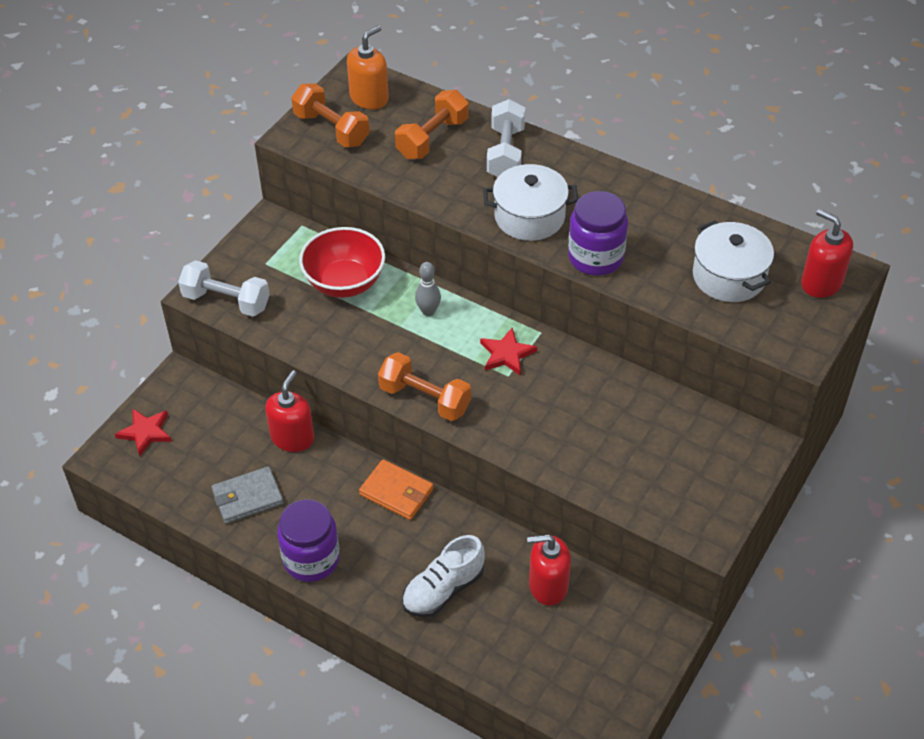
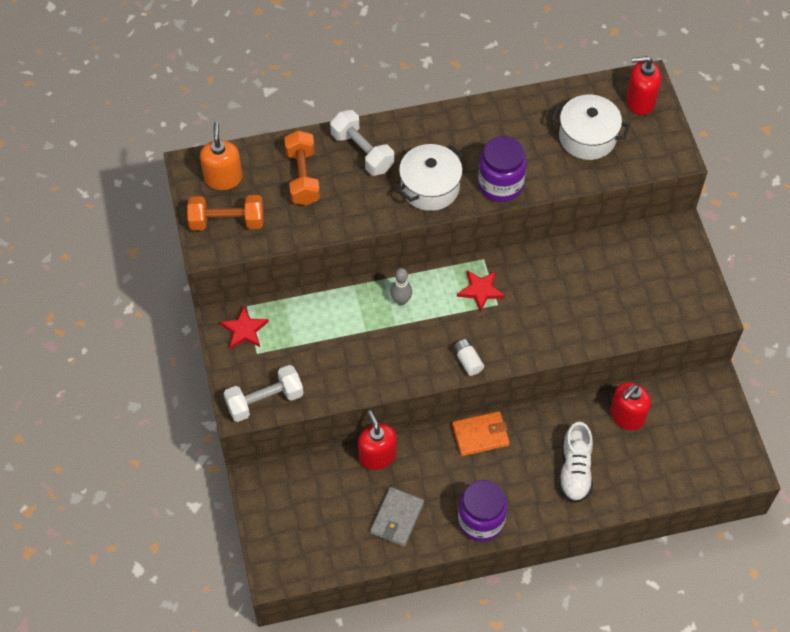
camera: 45 degrees left, 10 degrees up
red star [115,409,172,457] -> red star moved to [220,306,269,349]
red bowl [299,227,385,298] -> none
orange dumbbell [378,352,471,421] -> white battery [453,339,484,376]

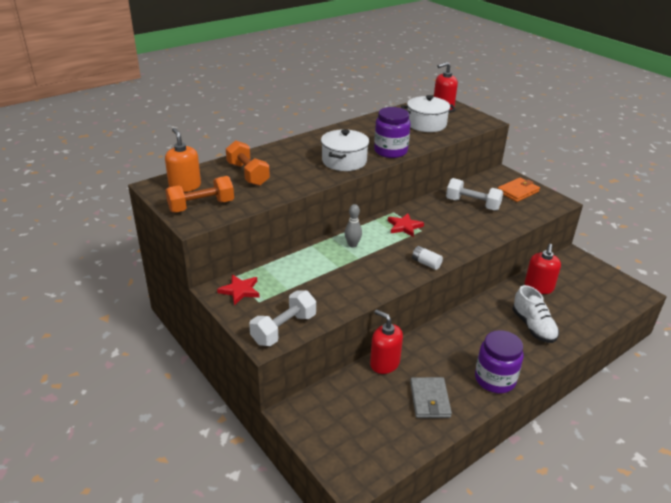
camera: 25 degrees left, 25 degrees down
white dumbbell [330,110,394,176] -> white dumbbell moved to [446,178,503,211]
orange wallet [452,411,510,456] -> orange wallet moved to [498,177,540,202]

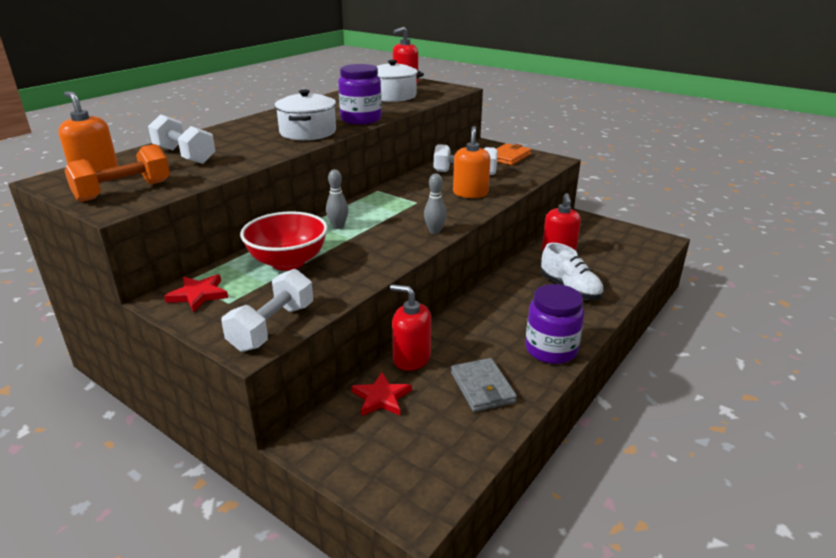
camera: 15 degrees left, 5 degrees down
orange dumbbell [226,140,270,186] -> white dumbbell [148,114,215,164]
red star [388,213,424,237] -> red star moved to [351,372,412,416]
white battery [412,246,443,270] -> grey bowling pin [424,174,447,234]
none -> red bowl [240,211,328,271]
none -> orange soap dispenser [453,126,491,198]

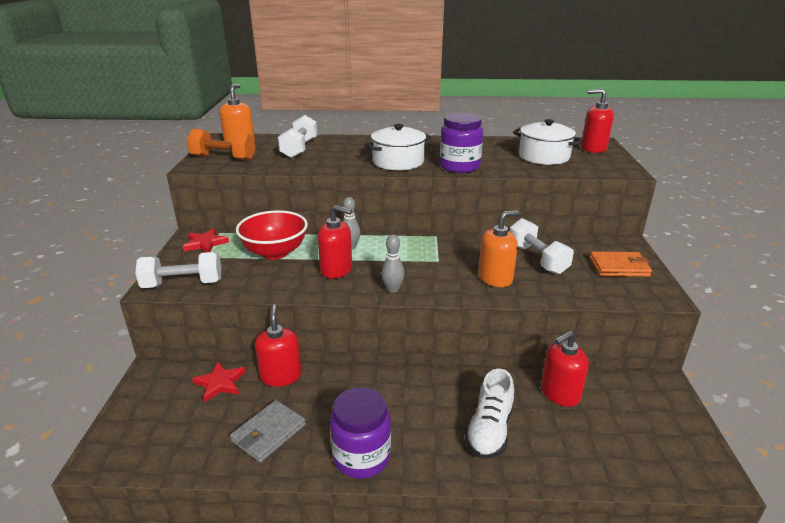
camera: 55 degrees right, 0 degrees up
none -> red soap dispenser [318,205,352,279]

